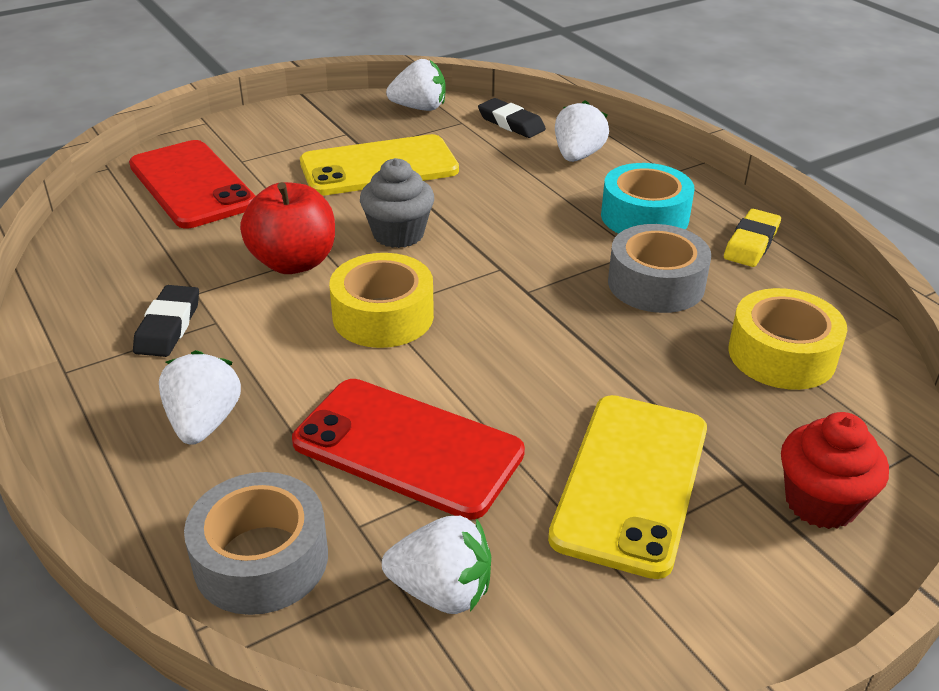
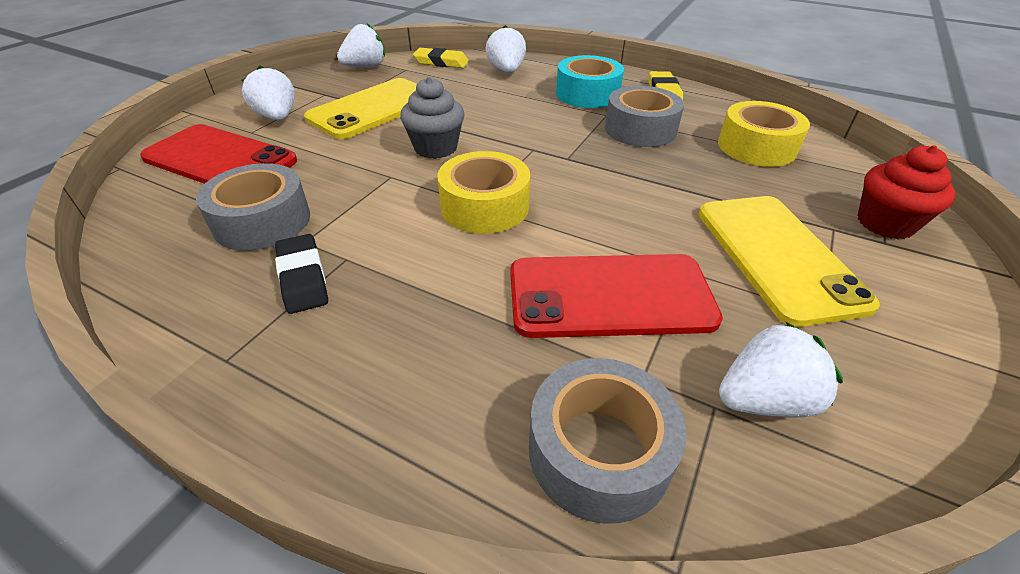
camera: 30 degrees left, 5 degrees up
white strawberry [159,350,241,445] -> white strawberry moved to [242,66,295,121]
red apple [240,182,335,274] -> none
black eraser [478,98,546,138] -> yellow eraser [413,48,469,68]
none -> grey tape [196,163,310,251]

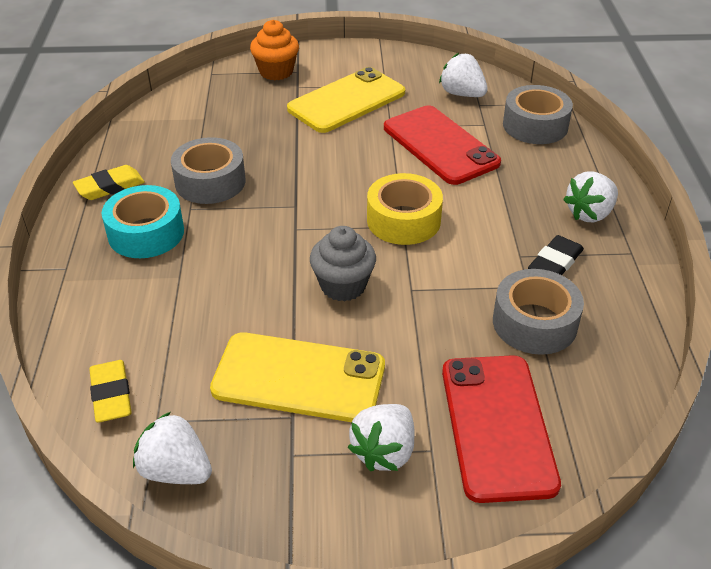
camera: 120 degrees left, 0 degrees up
white strawberry [485,25,526,73] -> white strawberry moved to [563,172,618,222]
yellow tape [718,101,810,167] -> none
red cupcake [858,145,956,239] -> orange cupcake [250,20,299,80]

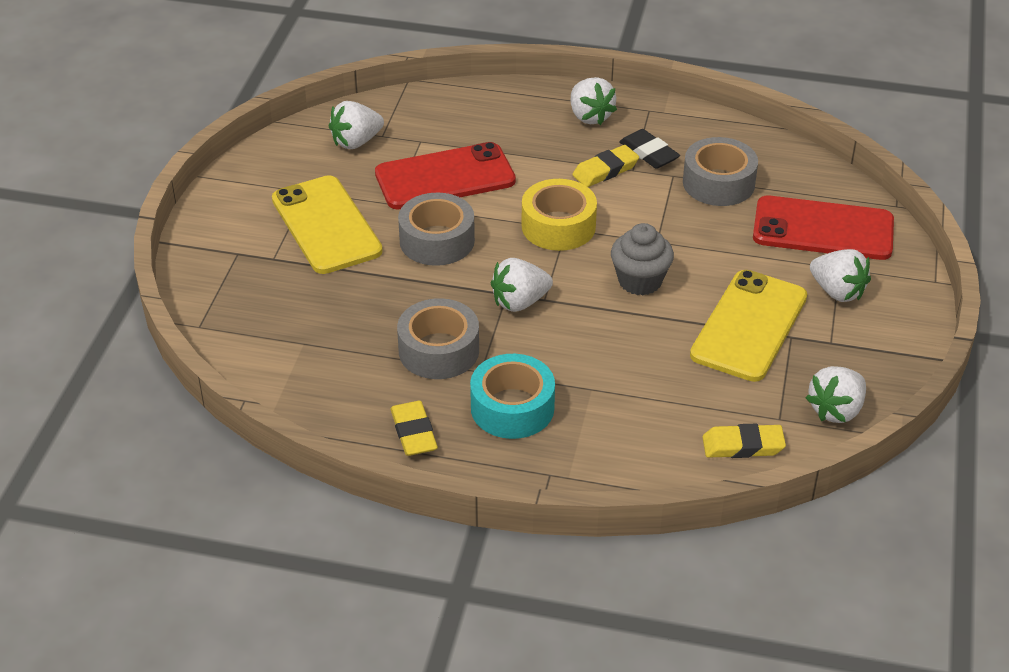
camera: 75 degrees left, 0 degrees up
orange cupcake [250,20,299,80] -> none
grey tape [503,85,573,144] -> grey tape moved to [398,193,475,266]
none -> white strawberry [491,258,553,312]
none -> yellow eraser [572,145,639,187]

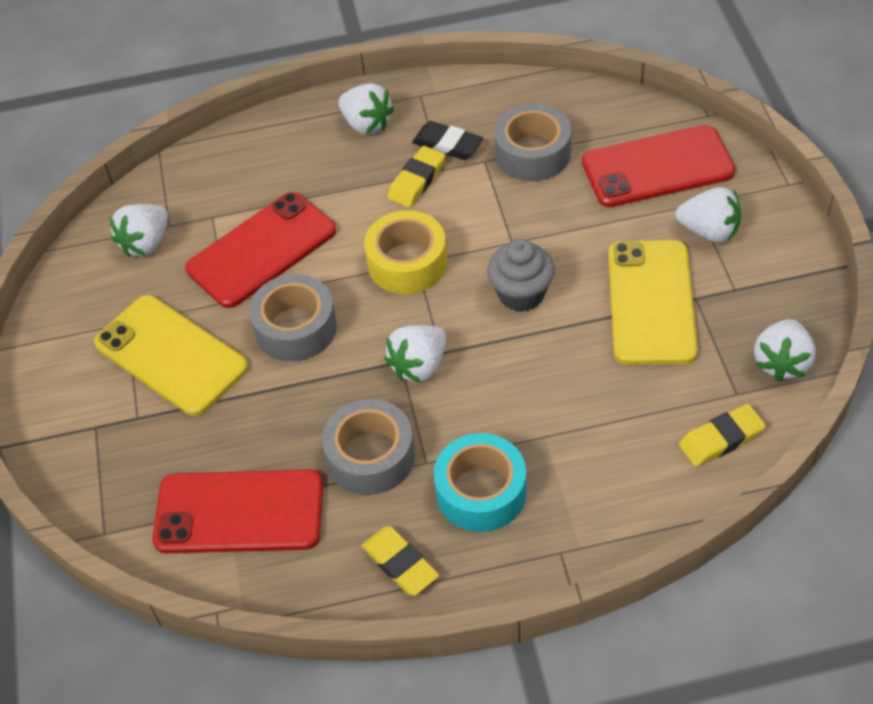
camera: 20 degrees left, 10 degrees up
none -> red phone [153,469,323,553]

